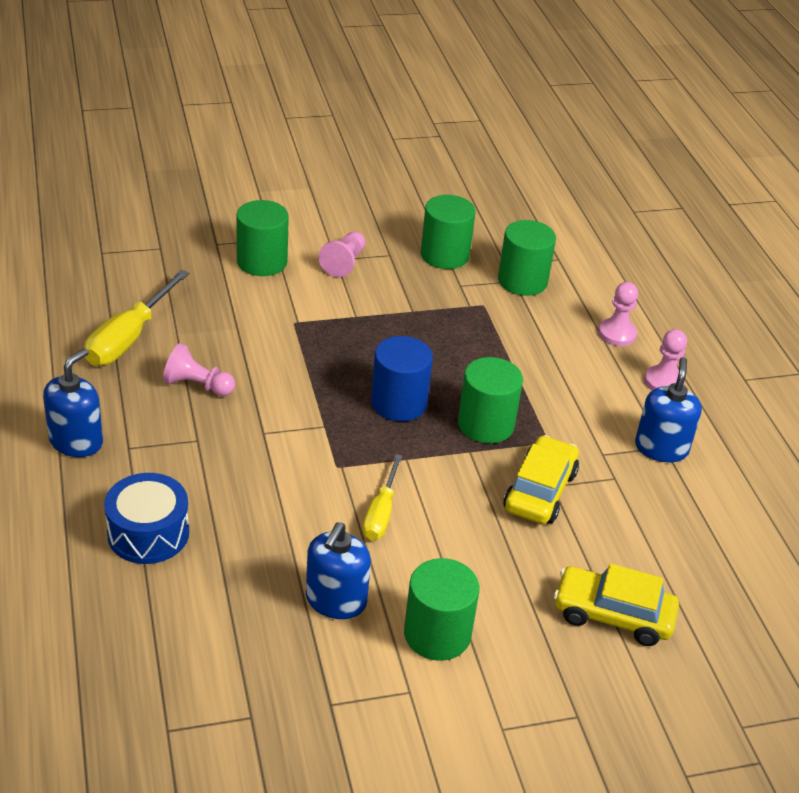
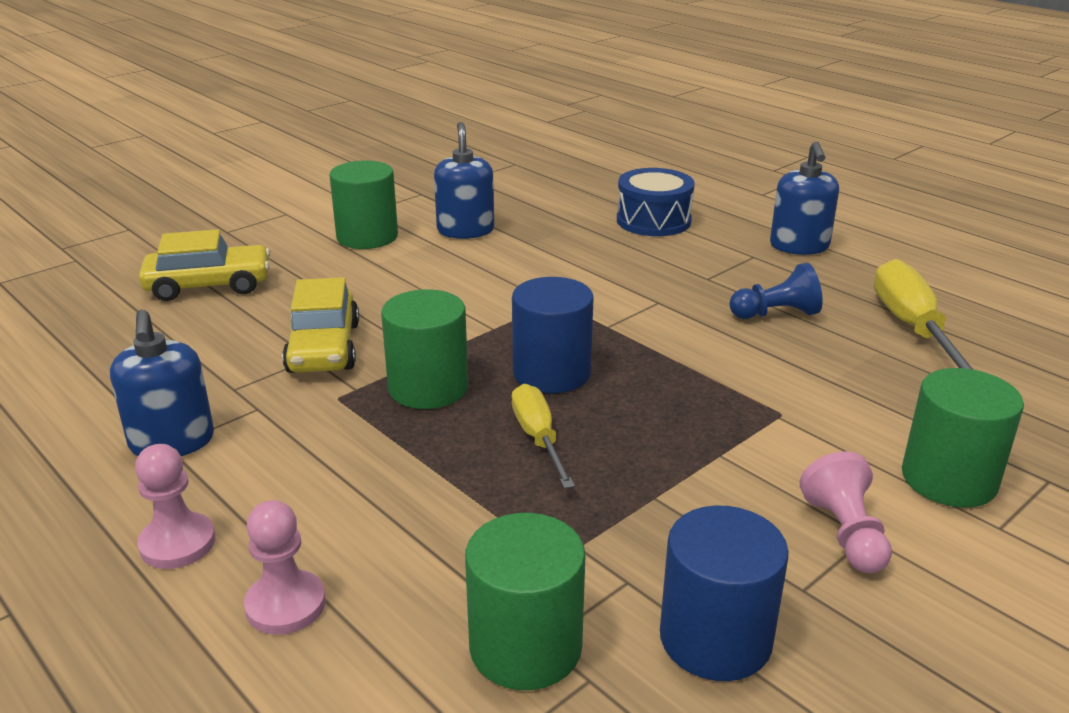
camera: 155 degrees right, 10 degrees down
pink pawn [163,343,235,396] -> blue pawn [729,263,823,319]
yellow screwdriver [363,454,402,540] -> yellow screwdriver moved to [512,384,575,489]
green cylinder [421,195,476,269] -> blue cylinder [660,505,789,681]

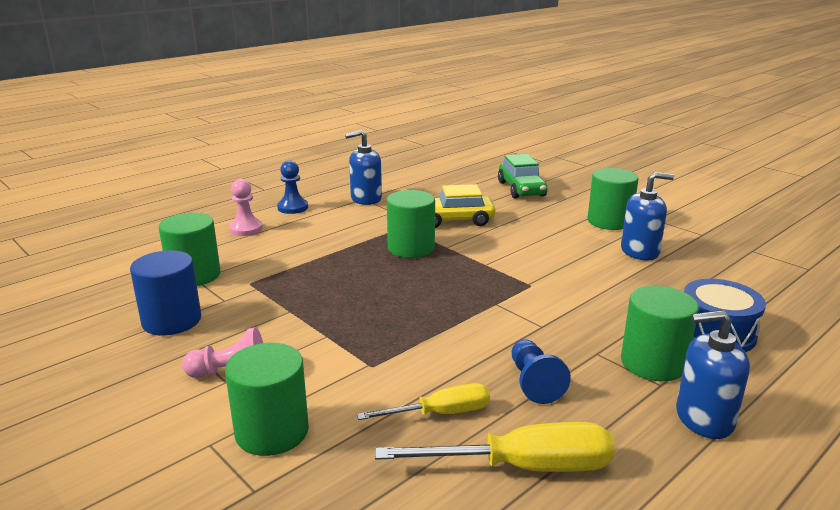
camera: 90 degrees right, 5 degrees down
pink pawn [135,444,215,569] -> blue pawn [277,160,308,214]
yellow car [139,229,270,301] -> green car [498,154,547,198]
blue cylinder [512,277,594,393] -> none
yellow screwdriver [512,384,575,489] -> yellow screwdriver moved to [357,383,490,420]
none -> green cylinder [621,286,699,381]

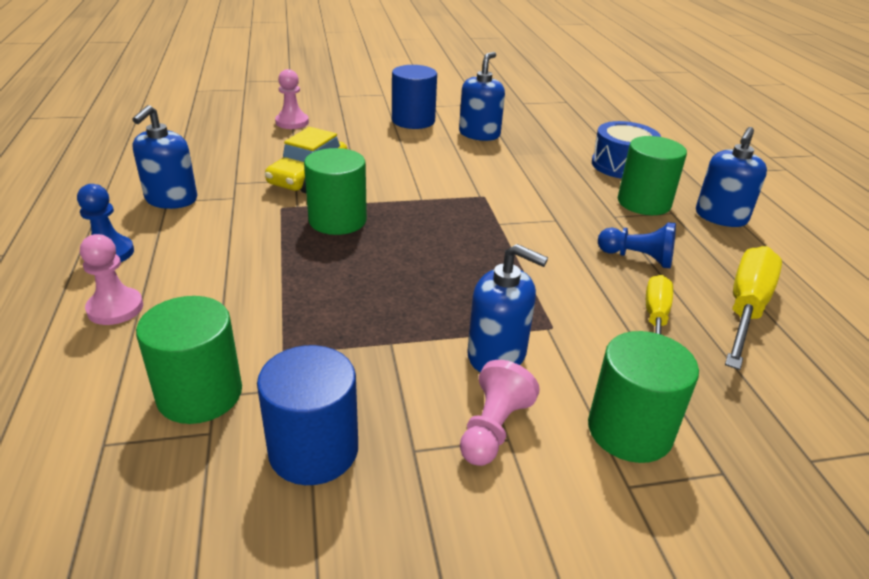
camera: 60 degrees left, 10 degrees up
green car [498,154,547,198] -> pink pawn [275,69,309,129]
green cylinder [588,168,639,230] -> blue cylinder [392,65,437,129]
none -> blue soap dispenser [467,244,548,372]

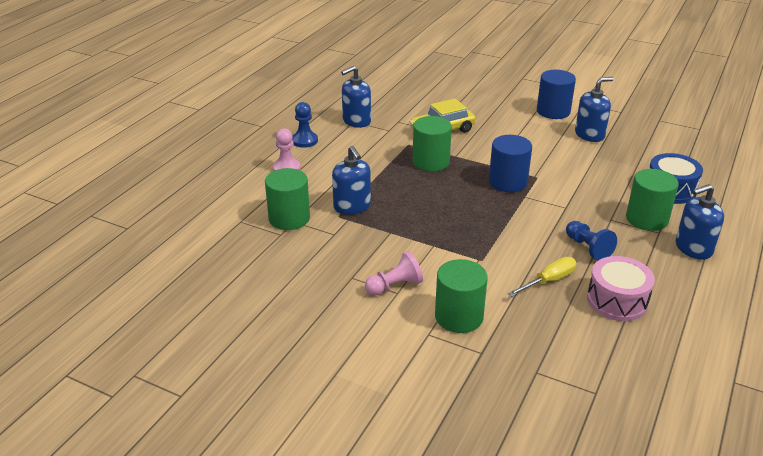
camera: 40 degrees right, 0 degrees up
blue cylinder [257,345,358,485] -> blue cylinder moved to [489,135,532,192]
pink pawn [275,69,309,129] -> none
blue soap dispenser [467,244,548,372] -> blue soap dispenser moved to [332,146,371,215]
yellow screwdriver [725,246,782,370] -> pink drum [587,256,655,321]

